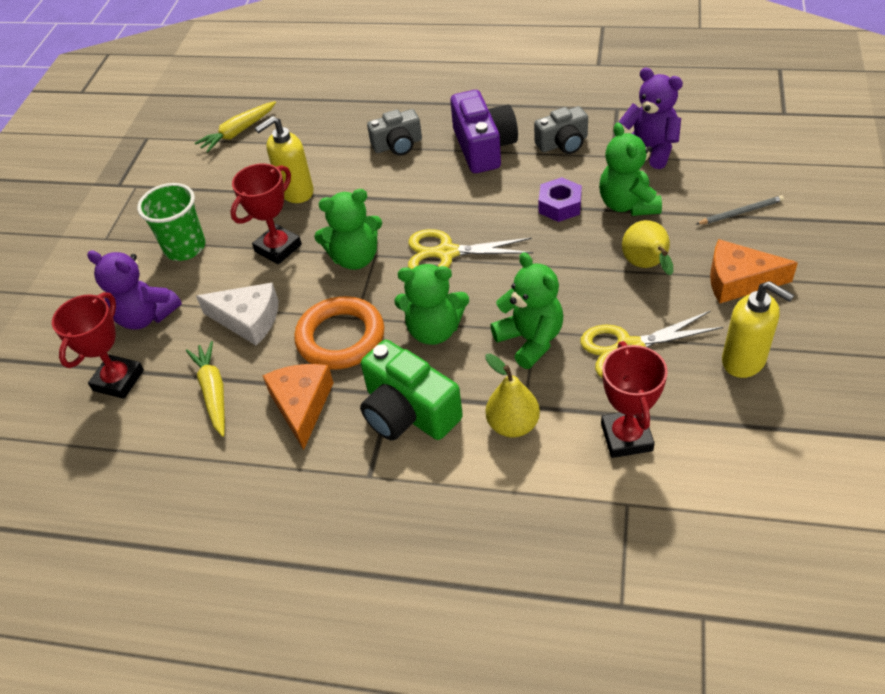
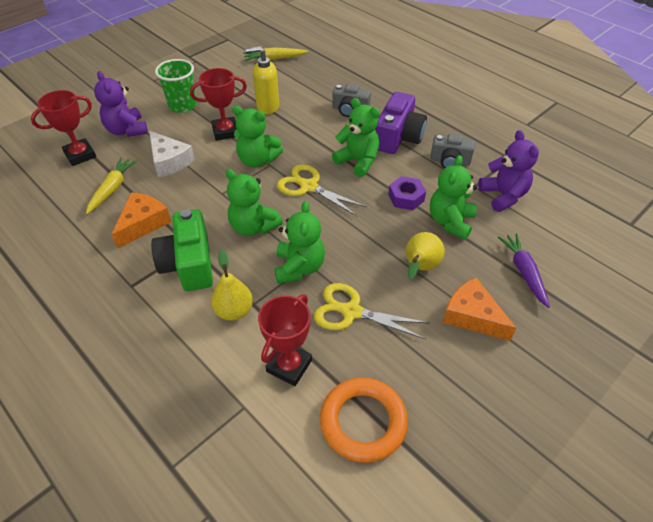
camera: 30 degrees right, 0 degrees up
orange ring [294,296,384,370] -> orange ring moved to [320,378,408,463]
grey pencil [697,195,784,225] -> purple carrot [498,233,550,308]
yellow soap dispenser [722,281,794,378] -> none
none -> green teddy bear [332,98,380,177]

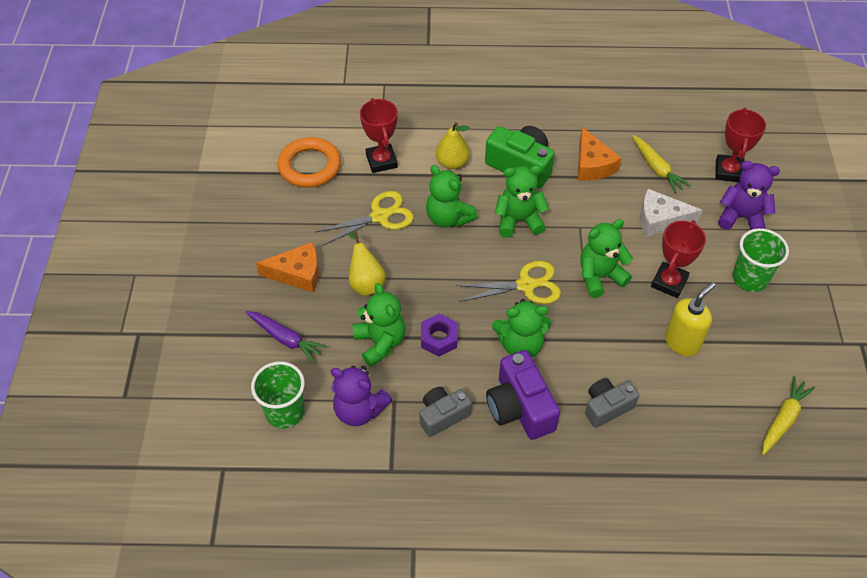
camera: 135 degrees right, 5 degrees up
none -> green cup [251,361,305,429]

